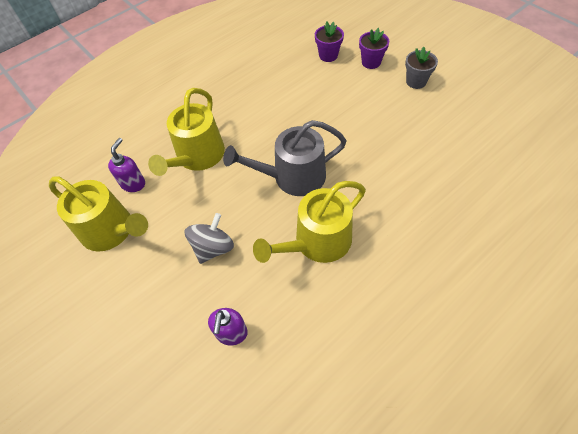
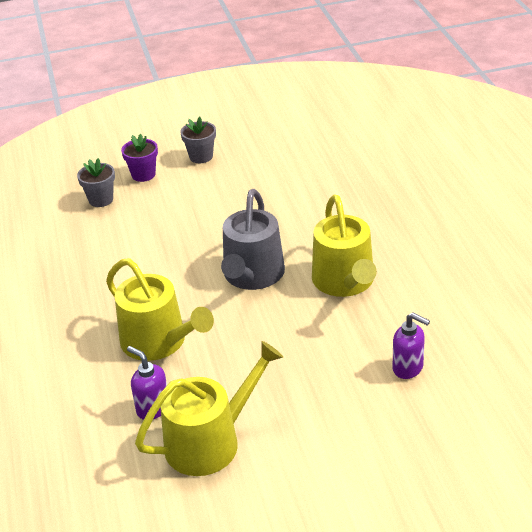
camera: 65 degrees left, 20 degrees down
grey spinning top [184,213,234,264] -> none
purple flower pot [315,22,344,62] -> grey flower pot [77,158,115,207]

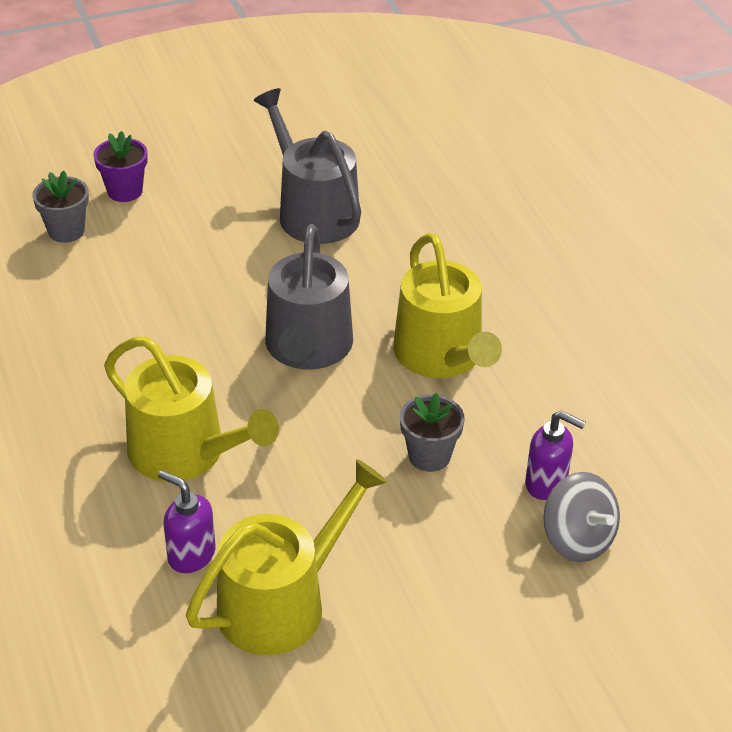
camera: 10 degrees left, 5 degrees up
grey flower pot [180,117,216,163] -> grey flower pot moved to [400,393,465,472]
none -> grey watering can [254,88,361,244]
none -> grey spinning top [543,472,620,562]

